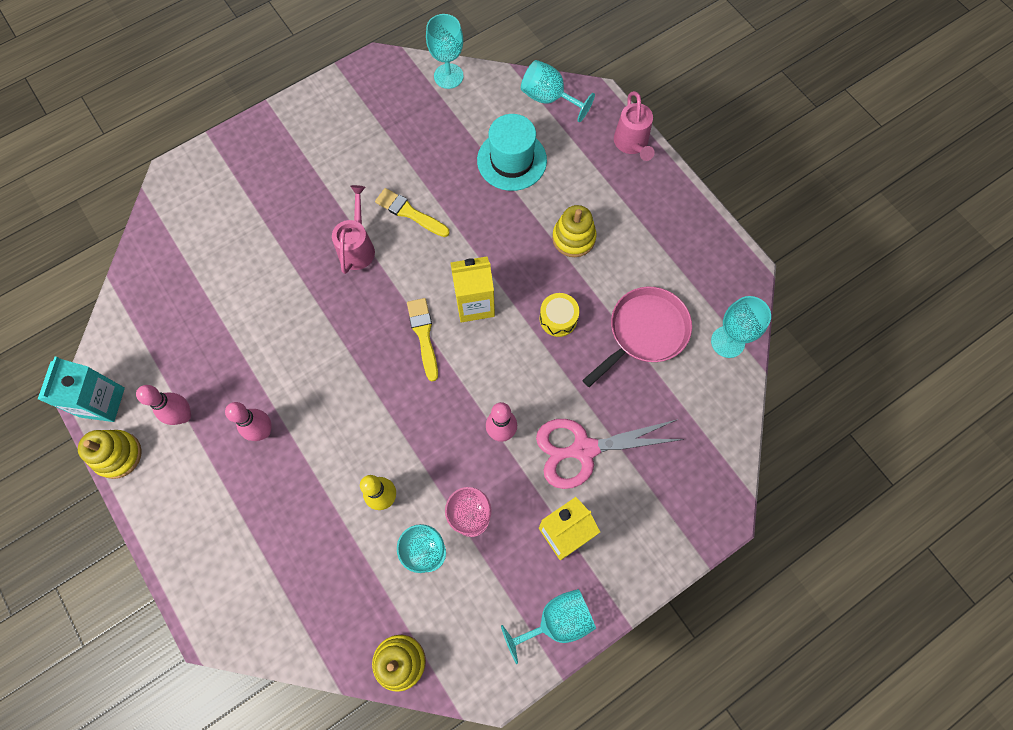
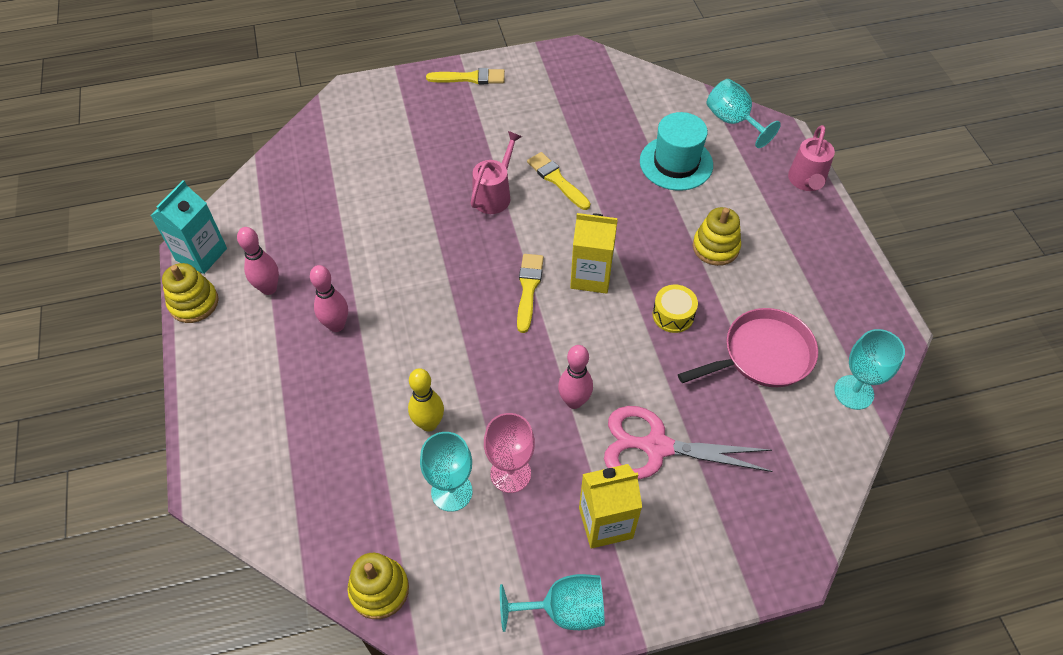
camera: 20 degrees right, 15 degrees down
turquoise goblet [426,14,464,89] -> none
none -> yellow brush [426,68,505,84]

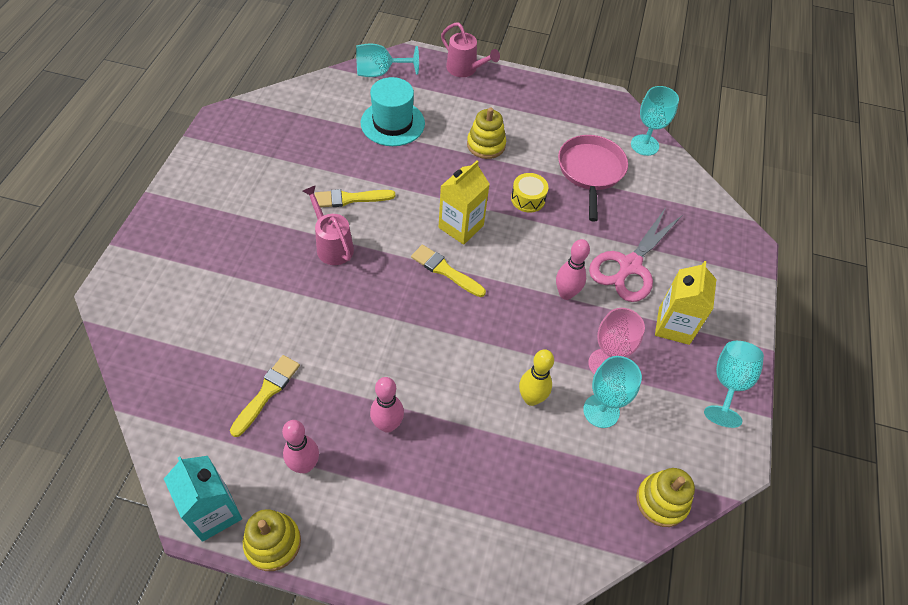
camera: 65 degrees left, 0 degrees up
yellow brush [426,68,505,84] -> yellow brush moved to [230,355,300,437]

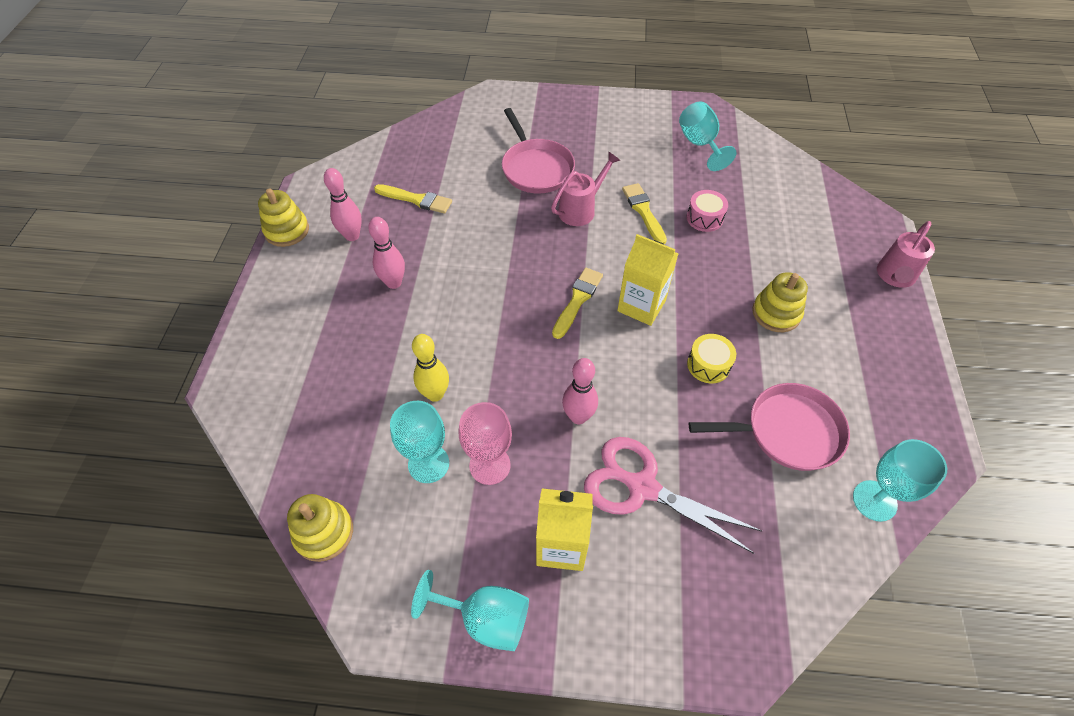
camera: 85 degrees right, 0 degrees up
turquoise carton [164,456,242,542] -> none
turquoise goblet [356,44,419,77] -> turquoise goblet moved to [679,102,737,171]
turquoise hat [361,77,425,146] -> none
none -> pink pan [502,108,575,194]
none -> pink drum [686,190,728,232]

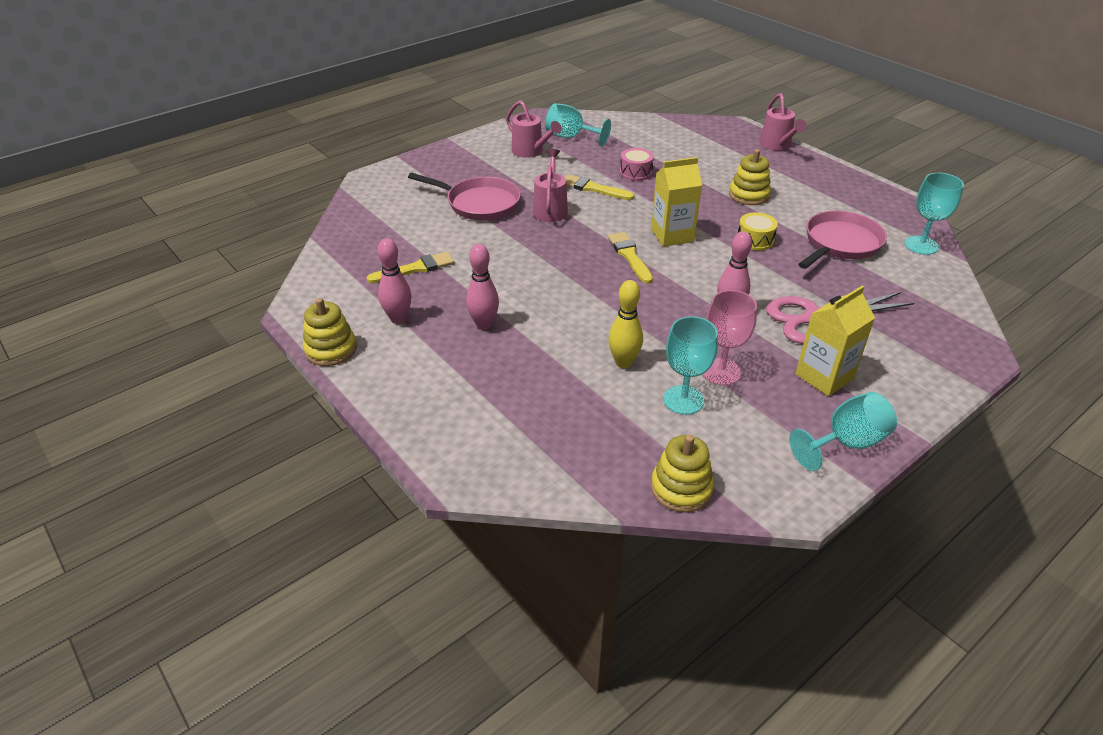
camera: 45 degrees left, 15 degrees down
none -> pink watering can [506,100,562,158]

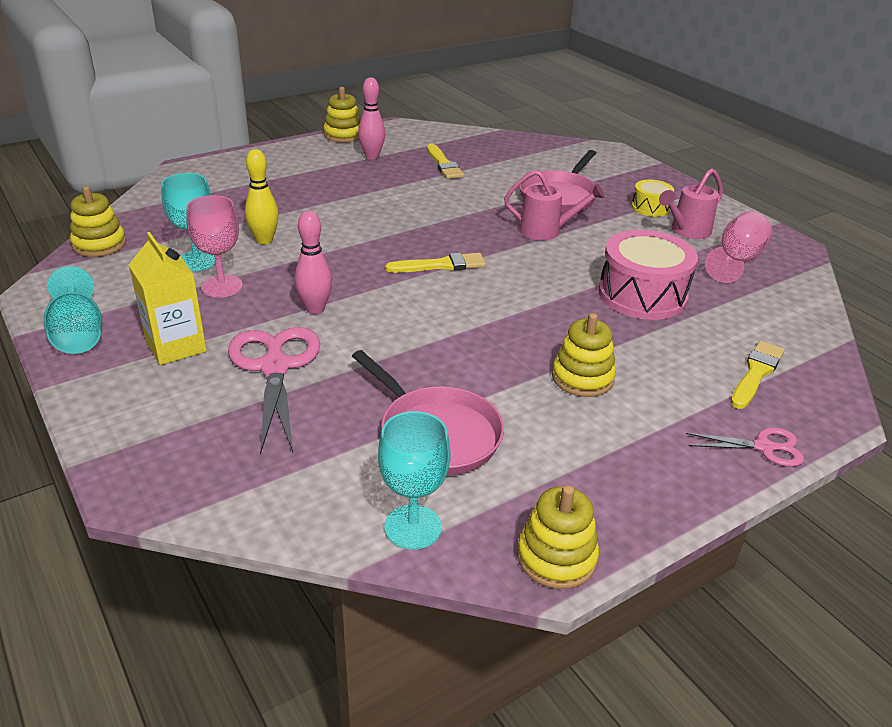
camera: 95 degrees right, 5 degrees down
pink bowling pin [466,244,499,330] -> none
turquoise goblet [545,103,611,146] -> pink goblet [705,211,772,283]
yellow brush [565,174,634,200] -> yellow brush moved to [731,341,785,409]
pink drum [620,148,654,181] -> pink drum [599,230,698,320], size x1.93
yellow carton [651,157,702,247] -> none
yellow drum [738,212,778,251] -> yellow drum moved to [631,180,674,217]
pink watering can [760,93,807,151] -> pink scissors [686,428,804,467]
none -> yellow stacking toy [517,485,599,589]

